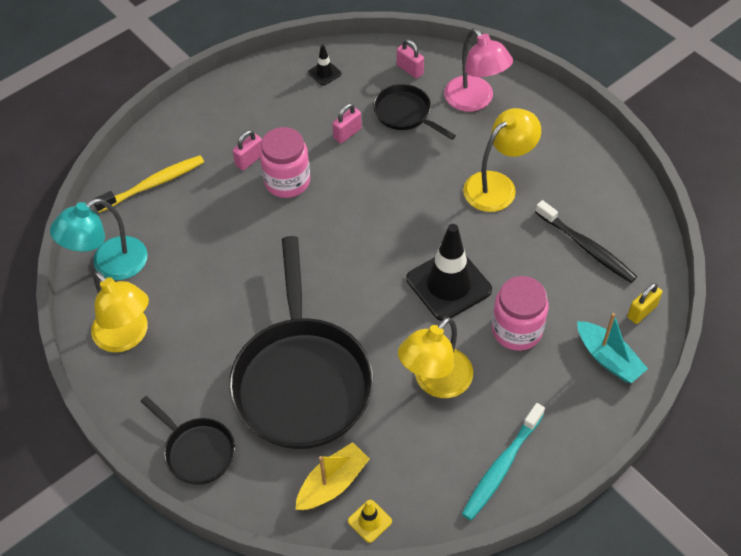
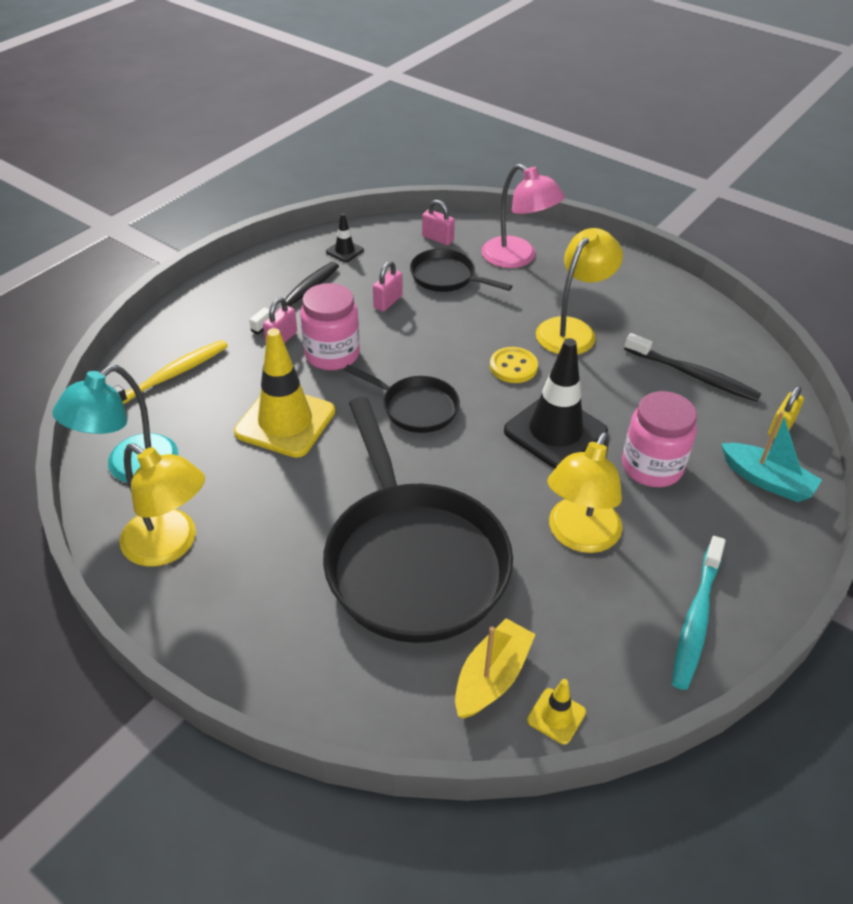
camera: 15 degrees left, 10 degrees down
black pan [141,396,235,485] -> black pan moved to [344,364,460,433]
none -> yellow traffic cone [234,328,335,458]
none -> black toothbrush [249,262,339,334]
none -> yellow button [490,347,538,383]

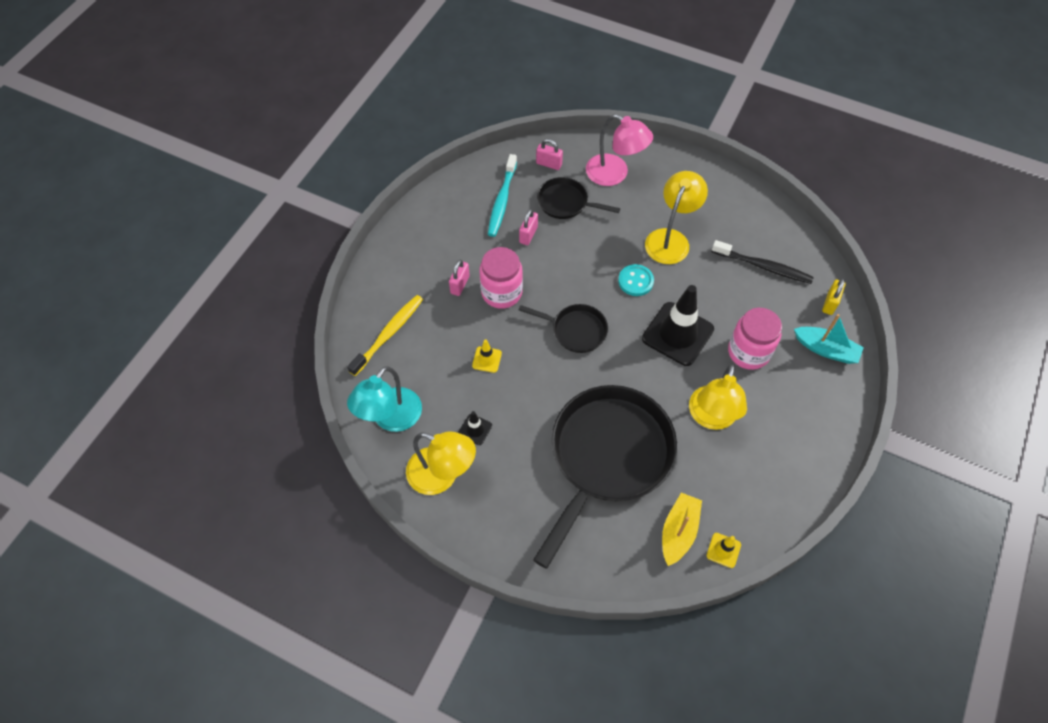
camera: 10 degrees left, 15 degrees up
yellow traffic cone [234,328,335,458] -> yellow traffic cone [472,339,502,373], size x0.45
black toothbrush [249,262,339,334] -> none
black pan [323,397,513,643] -> black pan turned 120 degrees counterclockwise [533,385,677,569]
black traffic cone [326,213,364,262] -> black traffic cone moved to [458,411,492,445]
yellow button [490,347,538,383] -> turquoise button [618,264,654,296]
turquoise toothbrush [672,536,726,690] -> turquoise toothbrush moved to [488,154,517,237]

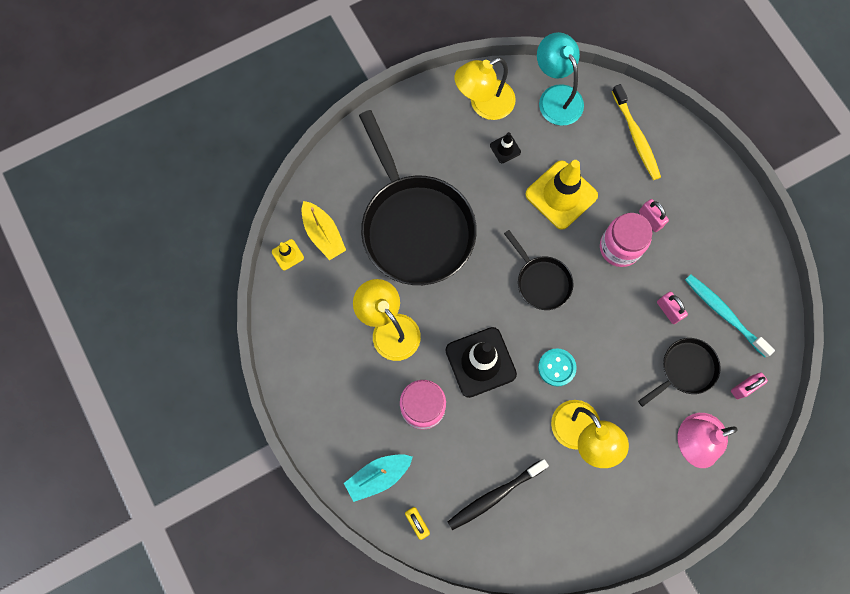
camera: 125 degrees right, 15 degrees up
yellow traffic cone [472,339,502,373] -> yellow traffic cone [525,160,598,230], size x2.23
black pan [519,304,608,353] -> black pan turned 90 degrees counterclockwise [504,230,573,310]

